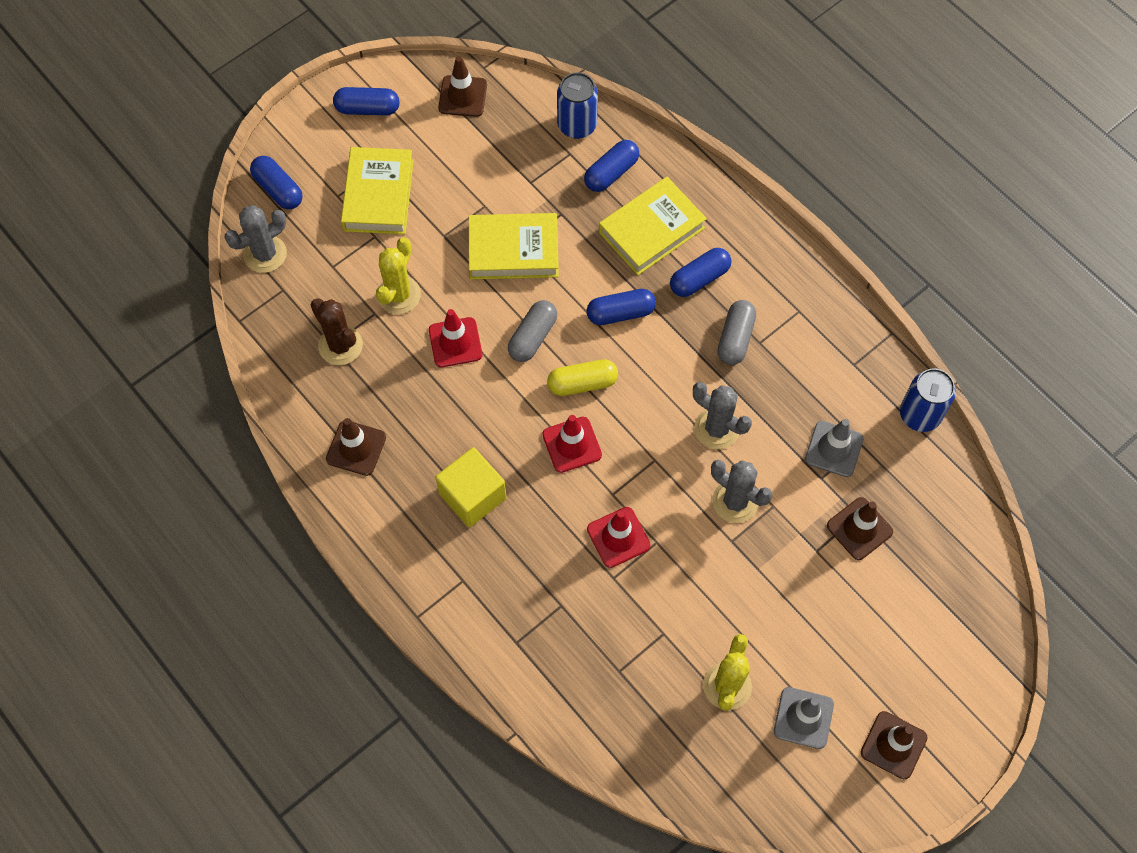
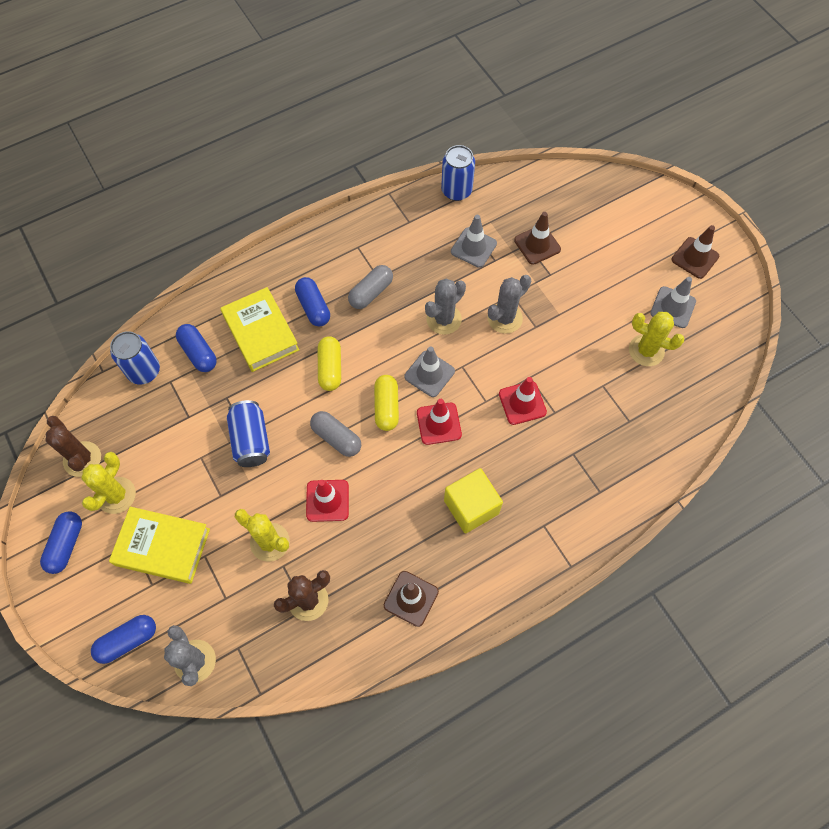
camera: 80 degrees left, 0 degrees up
brown traffic cone [438,56,487,117] -> brown cactus [46,416,101,477]
yellow book [469,213,559,280] -> blue can [227,400,270,467]
blue capsule [587,289,656,325] -> yellow capsule [318,336,341,391]
grey capsule [718,300,756,365] -> grey capsule turned 75 degrees counterclockwise [348,265,393,309]
none -> yellow cactus [81,452,136,514]
none -> grey traffic cone [404,346,455,397]

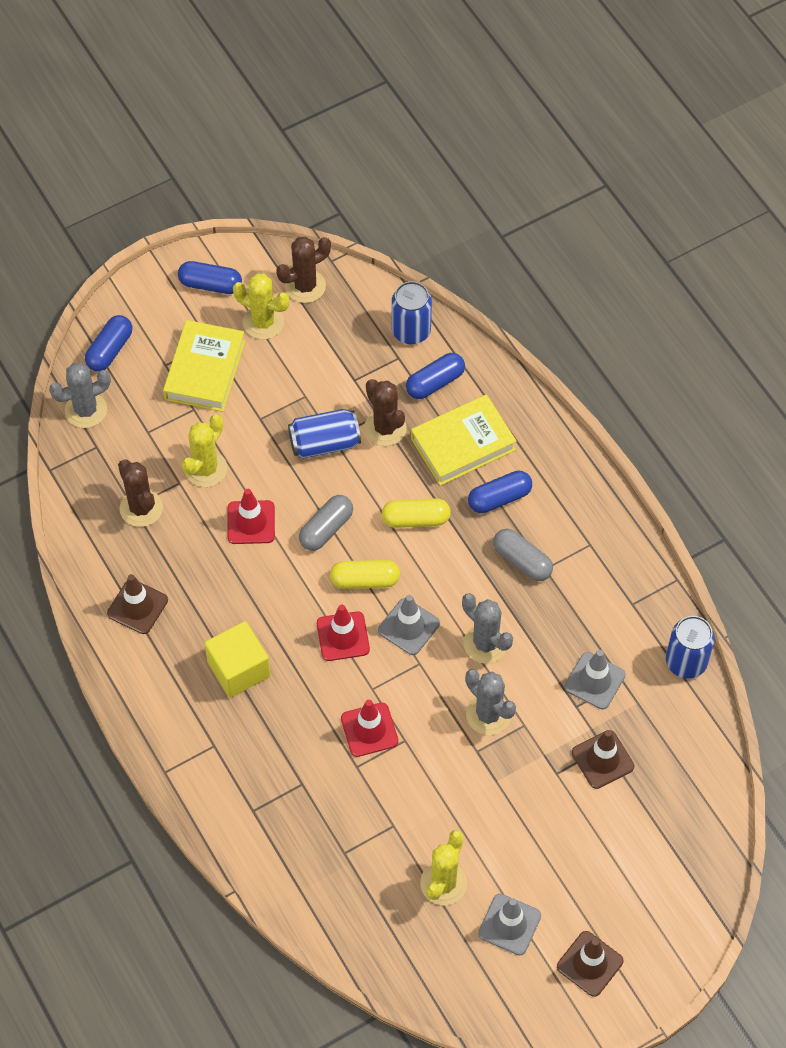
camera: 90 degrees right, 5 degrees down
blue capsule [91,615,156,664] -> blue capsule turned 60 degrees clockwise [85,315,132,372]
none -> brown cactus [364,379,407,446]

